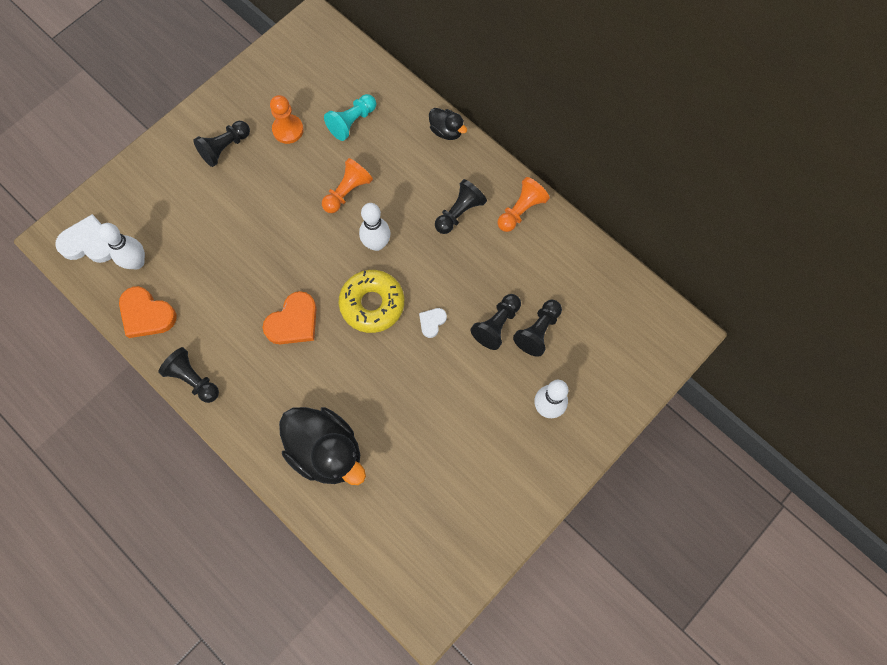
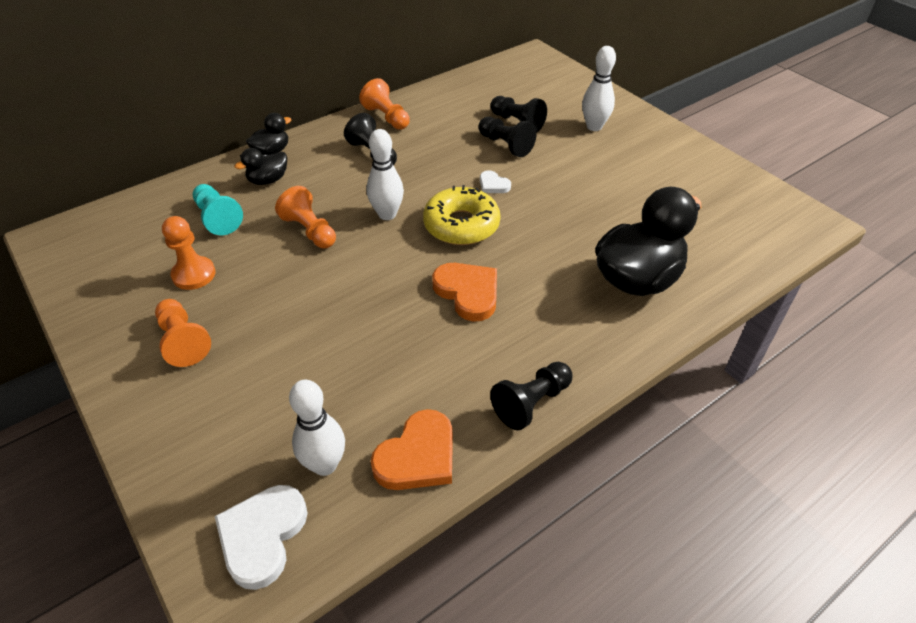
camera: 80 degrees left, 25 degrees down
black pawn [194,121,250,167] -> orange pawn [155,299,211,367]
none -> black duck [235,148,287,185]

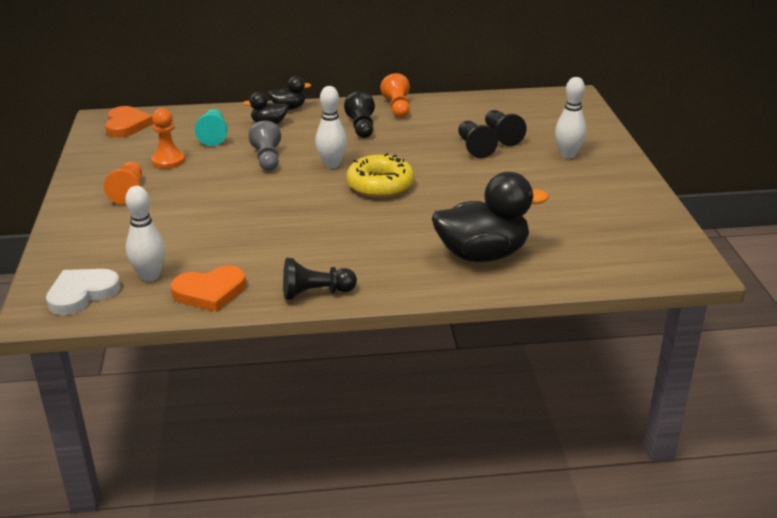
camera: 30 degrees right, 15 degrees down
orange pawn [275,186,336,249] -> grey pawn [248,121,281,171]
orange heart [432,263,497,322] -> orange heart moved to [105,106,154,138]
white heart [480,170,511,193] -> none

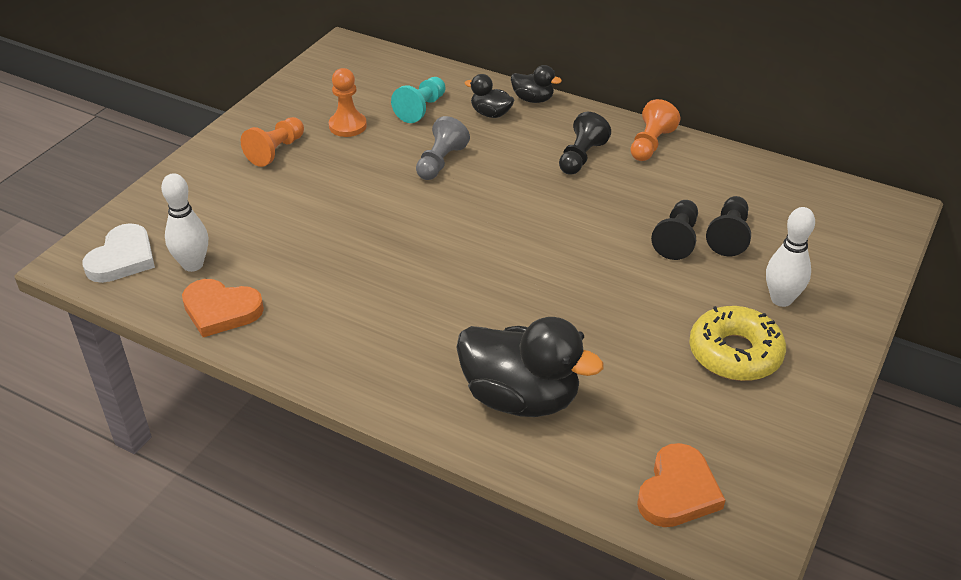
camera: 35 degrees right, 10 degrees up
white heart [46,269,121,315] -> white heart turned 120 degrees clockwise [82,223,155,283]
orange heart [105,106,154,138] -> orange heart moved to [637,443,725,527]
black pawn [283,258,357,300] -> none
white bowling pin [315,86,347,168] -> none
yellow donut [346,153,414,198] -> yellow donut moved to [689,306,786,381]

